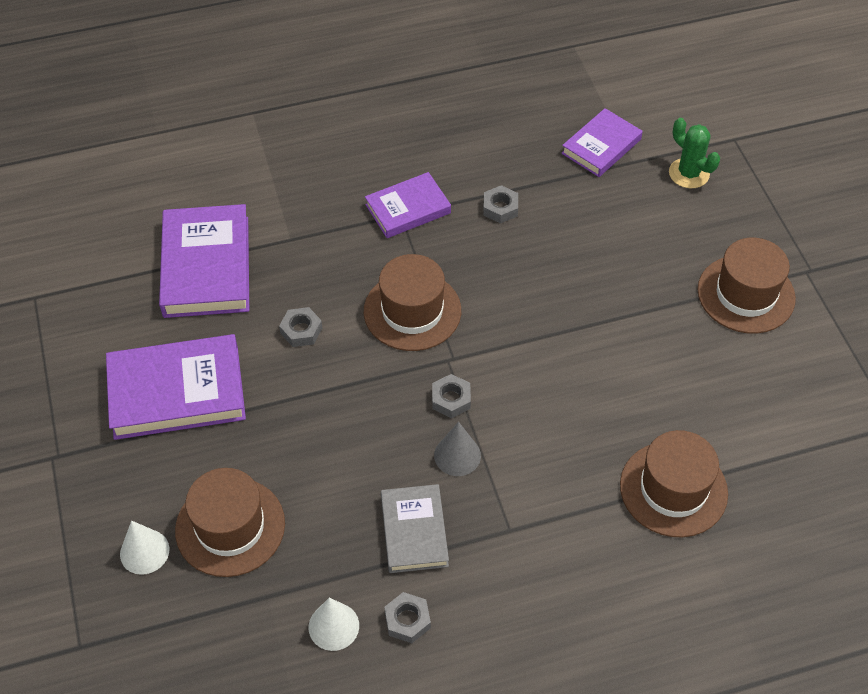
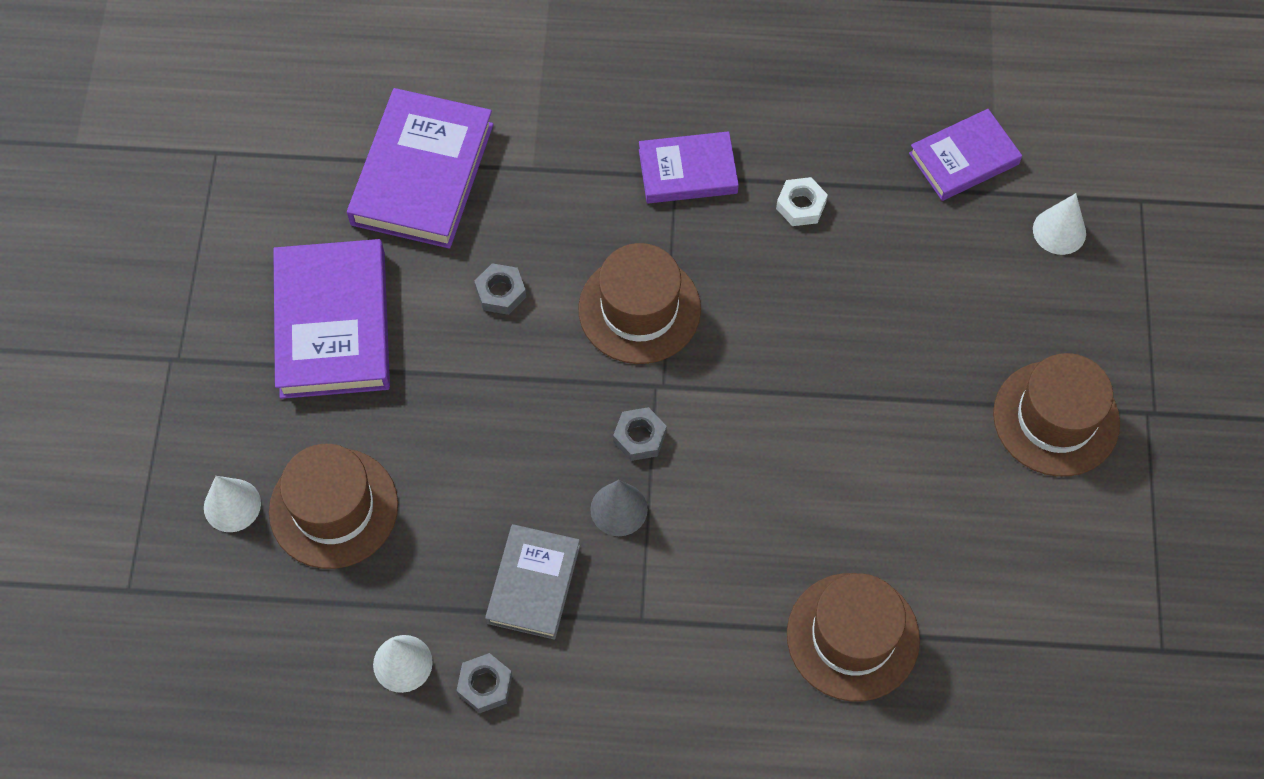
camera: 20 degrees right, 10 degrees up
purple book [106,334,246,440] -> purple book turned 75 degrees clockwise [273,239,390,399]
grey nut [483,185,518,223] -> white nut [776,177,828,226]
green cactus [669,118,720,188] -> white cone [1033,193,1086,255]

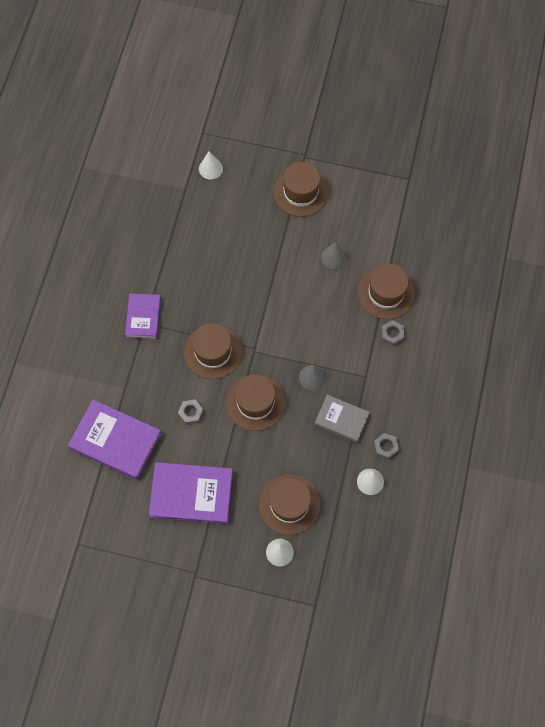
camera: 80 degrees left, 5 degrees up
grey nut [613,407,667,461] -> grey nut moved to [381,320,404,346]
white nut [776,177,828,226] -> none
purple book [909,109,1022,201] -> none
none -> brown hat [226,374,285,431]
none -> grey cone [321,242,346,269]

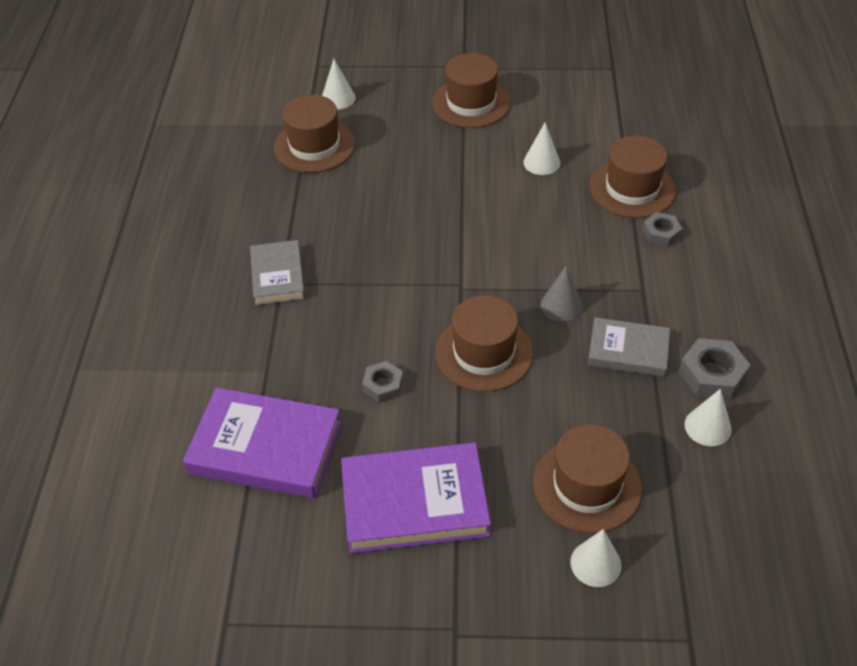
camera: 10 degrees left, 20 degrees down
purple book [125,293,161,339] -> grey book [250,240,305,305]
brown hat [184,323,242,379] -> brown hat moved to [274,95,355,173]
grey cone [321,242,346,269] -> white cone [523,123,560,175]
grey nut [374,433,399,460] -> grey nut [679,338,751,400], size x1.55

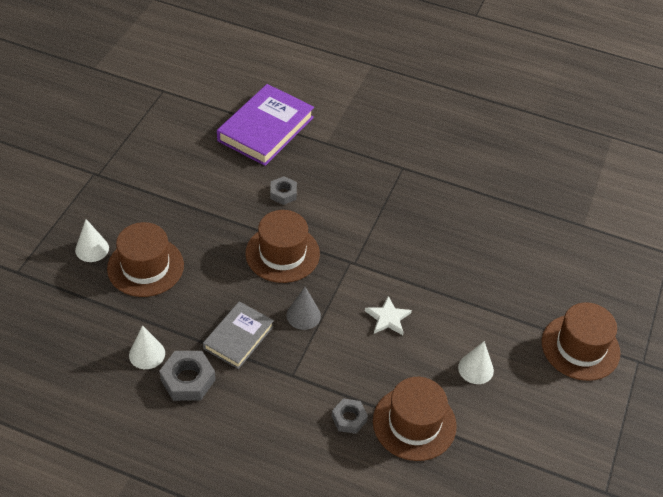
camera: 105 degrees right, 0 degrees up
grey book [250,240,305,305] -> none
brown hat [274,95,355,173] -> none
white cone [322,59,356,110] -> none
purple book [341,442,491,554] -> none
none -> white star [365,296,412,335]

